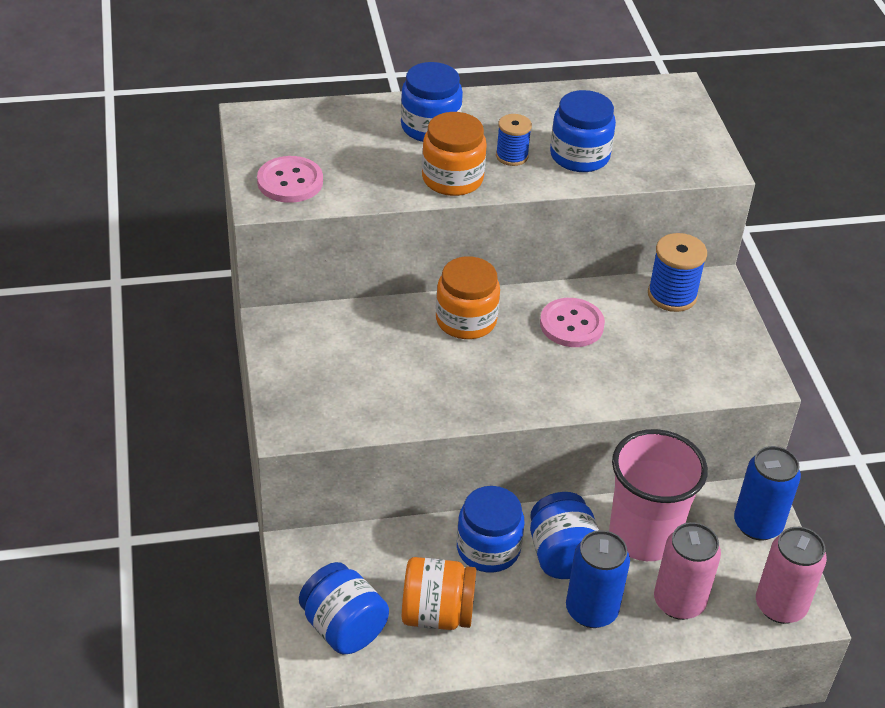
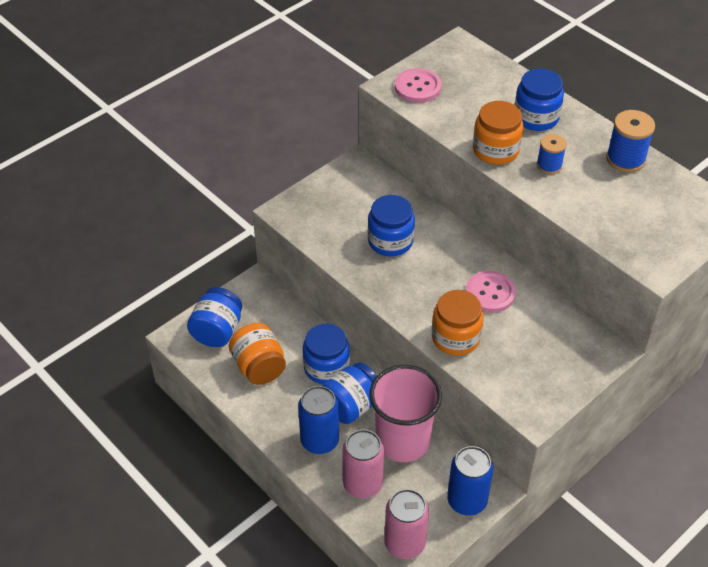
camera: 60 degrees right, 5 degrees up
orange jar [436,256,500,339] -> orange jar moved to [432,290,484,356]
blue jar [550,90,616,172] -> blue jar moved to [368,195,415,256]
blue spool [648,233,707,312] -> blue spool moved to [606,110,655,173]

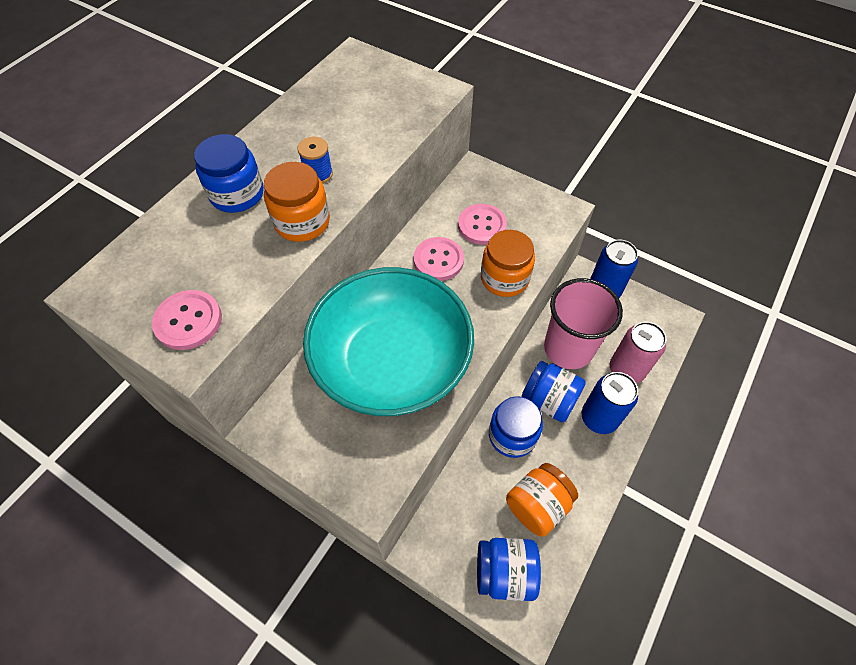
camera: 105 degrees left, 10 degrees up
blue jar [368,195,415,256] -> turquoise bowl [303,267,474,416]
pink can [384,489,429,559] -> none
blue spool [606,110,655,173] -> none
none -> pink button [458,204,507,245]

